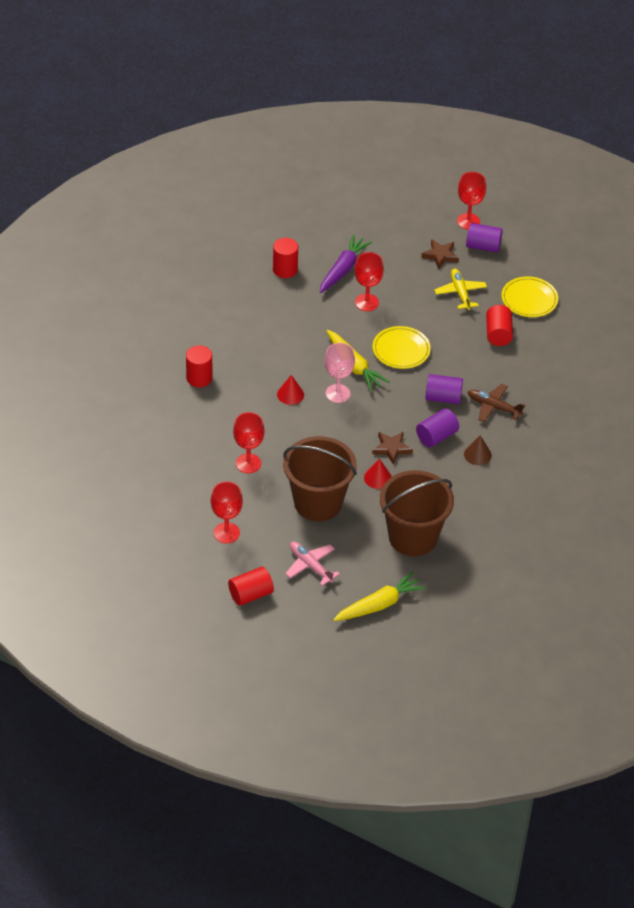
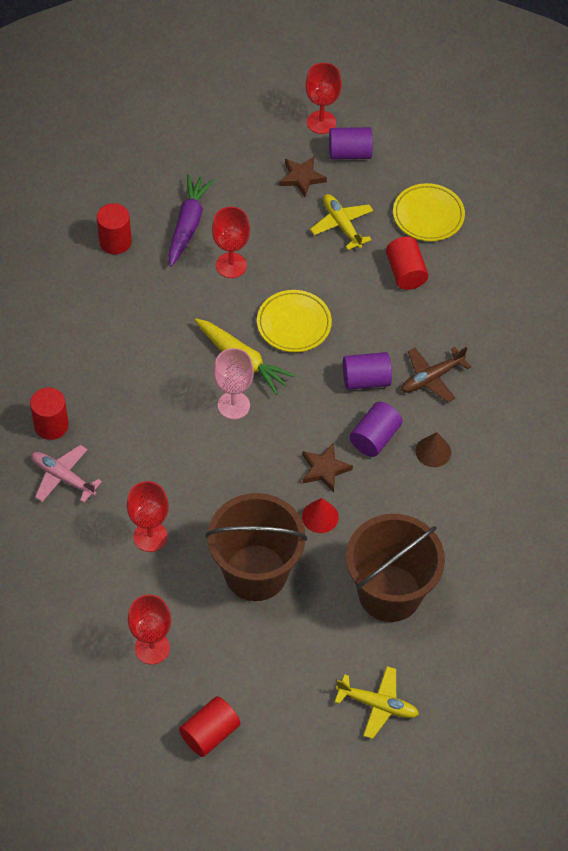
camera: 15 degrees left, 10 degrees up
red cone [277,375,304,405] -> none
pink plane [285,541,340,586] -> pink plane moved to [31,445,102,503]
yellow carrot [333,571,426,621] -> yellow plane [335,666,419,739]
brown plane [468,384,525,422] -> brown plane turned 45 degrees counterclockwise [401,347,471,403]

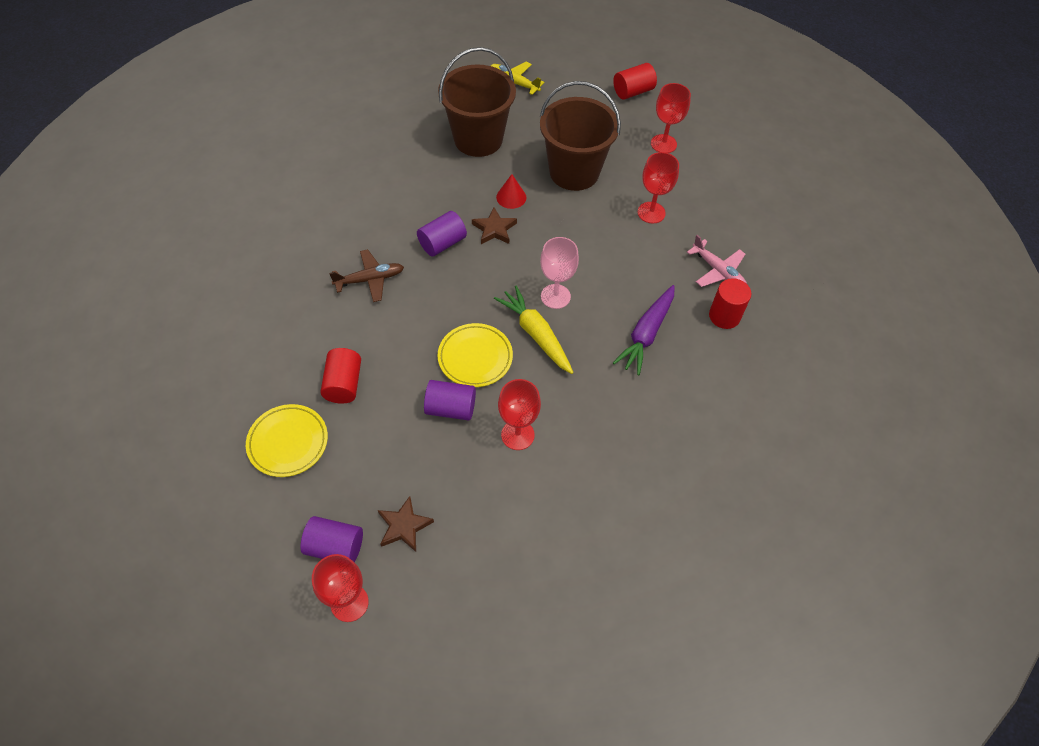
camera: 165 degrees left, 0 degrees up
red cylinder [97,203,132,254] -> none
purple carrot [168,174,214,267] -> purple carrot moved to [613,285,675,375]
yellow plane [310,194,373,250] -> none
purple cylinder [343,352,392,390] -> purple cylinder moved to [424,380,476,420]
brown cone [415,432,451,467] -> none

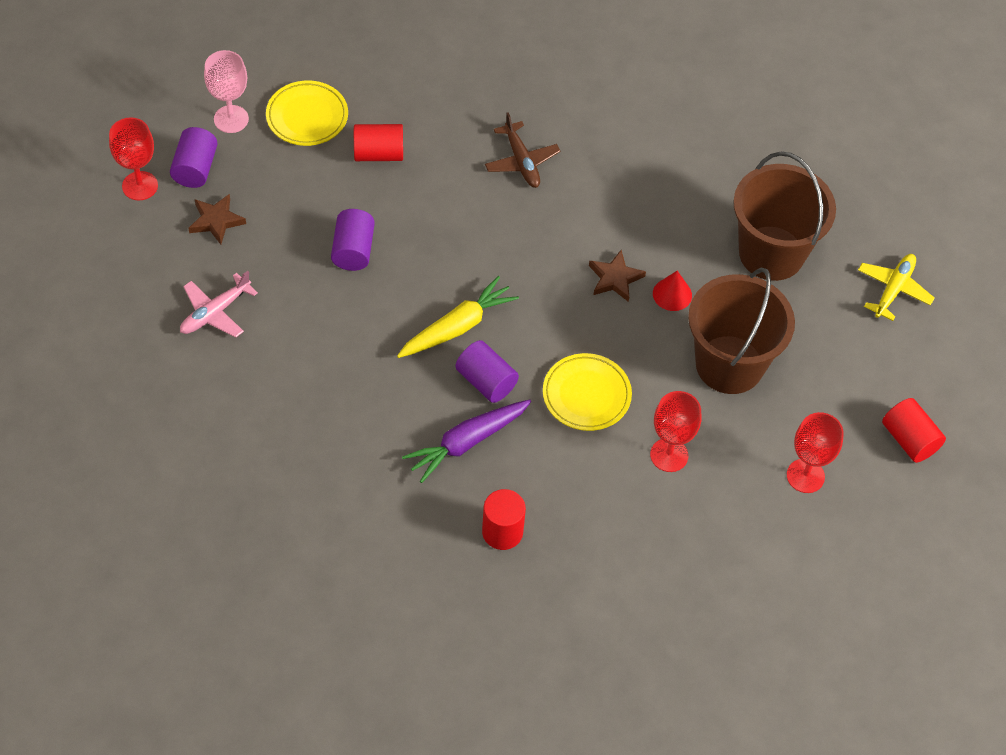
camera: 85 degrees right, 0 degrees up
purple cylinder [417,211,467,256] -> purple cylinder moved to [455,340,519,403]
yellow plate [437,323,513,387] -> yellow plate moved to [543,353,632,431]
red goblet [498,379,541,450] -> none
pink goblet [540,237,579,309] -> pink goblet moved to [204,50,249,133]
purple carrot [613,285,675,375] -> purple carrot turned 60 degrees counterclockwise [402,399,531,483]
pink plane [687,235,747,287] -> pink plane moved to [180,271,258,337]

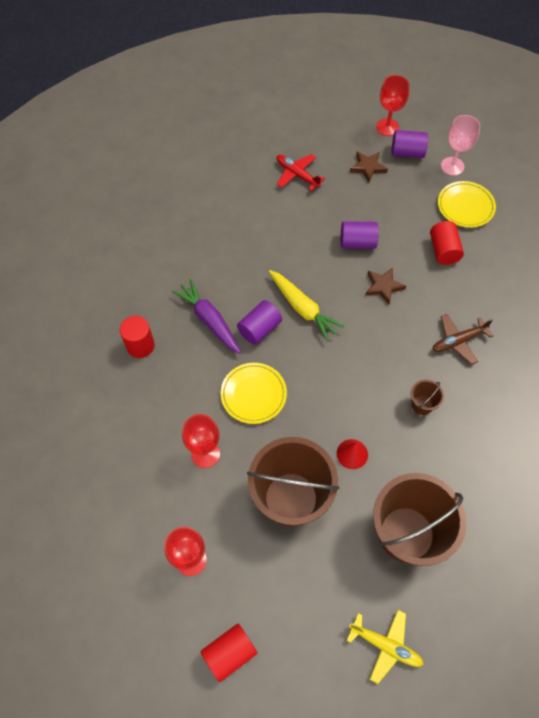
camera: 90 degrees right, 5 degrees up
pink plane [180,271,258,337] -> red plane [277,154,325,191]
brown star [589,250,646,302] -> brown star moved to [365,267,406,305]
none -> brown bucket [411,380,444,415]

